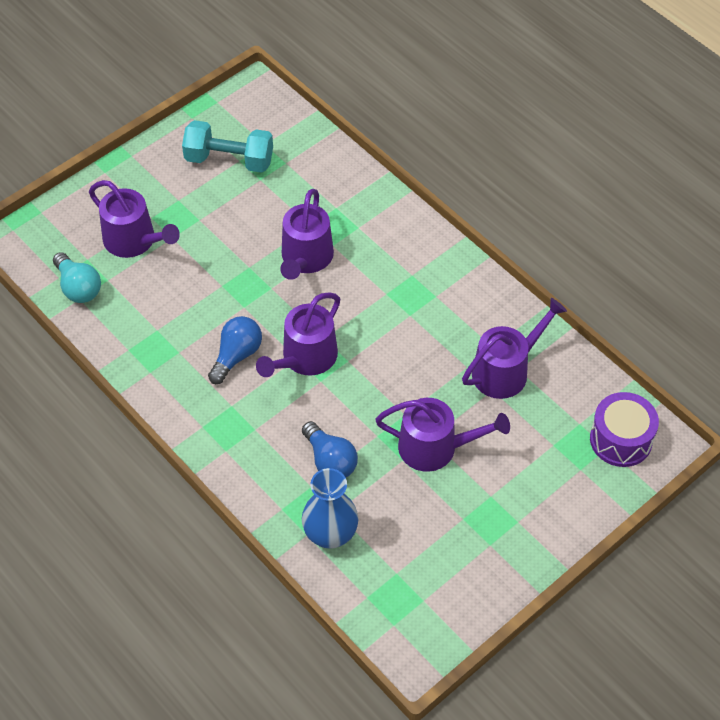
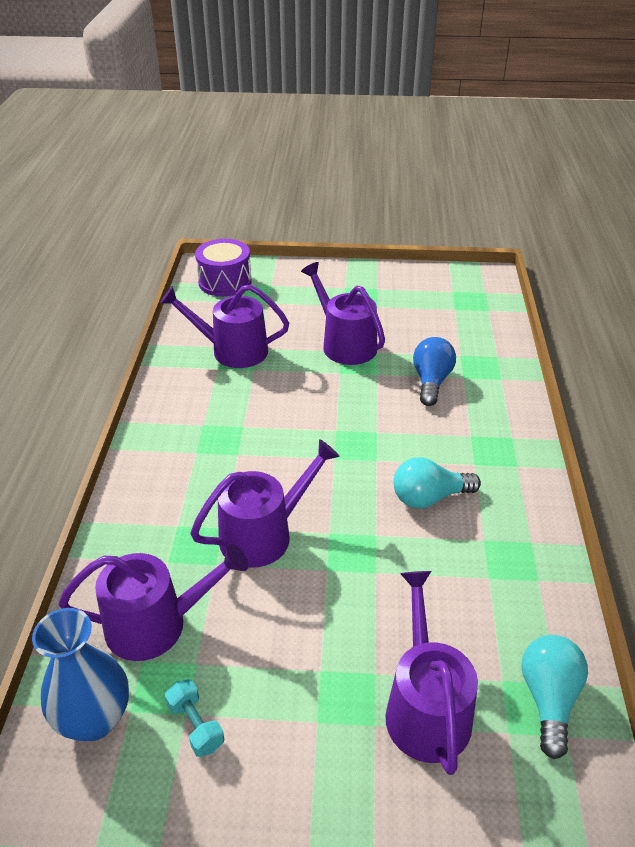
camera: 135 degrees left, 15 degrees down
turquoise dumbbell [182,120,273,173] -> turquoise dumbbell [165,679,224,757], size x0.49
blue light bulb [208,316,262,384] -> turquoise light bulb [394,457,481,508]
purple watering can [256,292,340,377] -> purple watering can moved to [59,544,248,661]
blue vase [302,468,359,549] -> blue vase moved to [32,608,129,741]

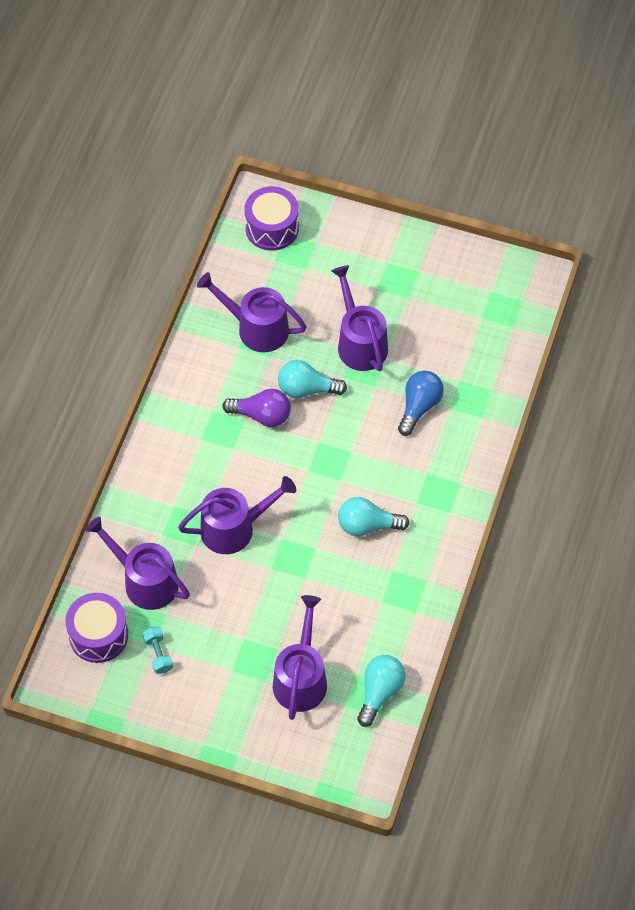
camera: 15 degrees right, 20 degrees up
blue vase [32,608,129,741] -> purple drum [65,593,128,663]
purple watering can [59,544,248,661] -> purple watering can turned 150 degrees counterclockwise [86,516,190,610]
none -> purple light bulb [222,389,291,427]
none -> turquoise light bulb [278,360,347,398]

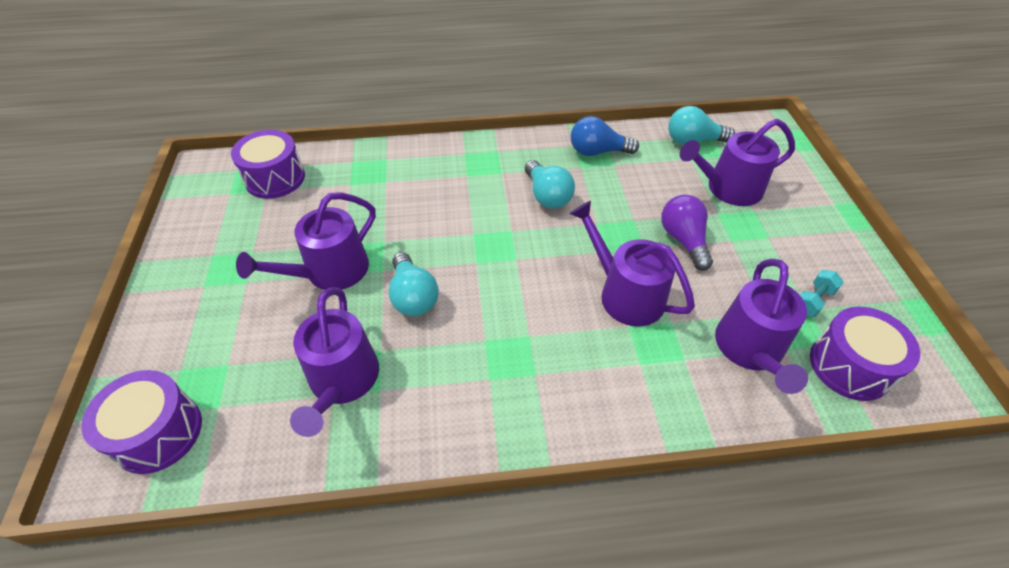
camera: 115 degrees left, 10 degrees down
purple light bulb [222,389,291,427] -> purple light bulb moved to [661,195,713,271]
blue light bulb [398,371,444,436] -> blue light bulb moved to [571,116,639,156]
none -> purple drum [231,130,305,199]

